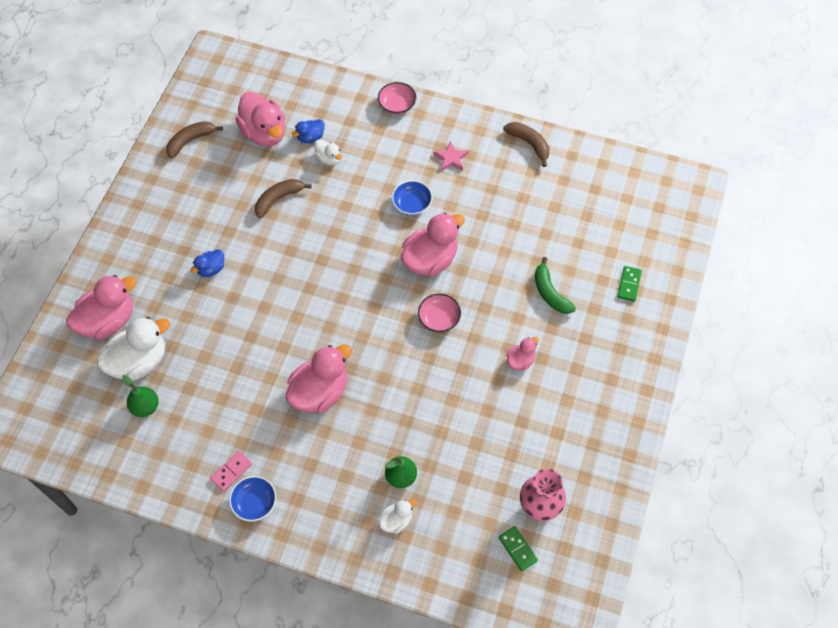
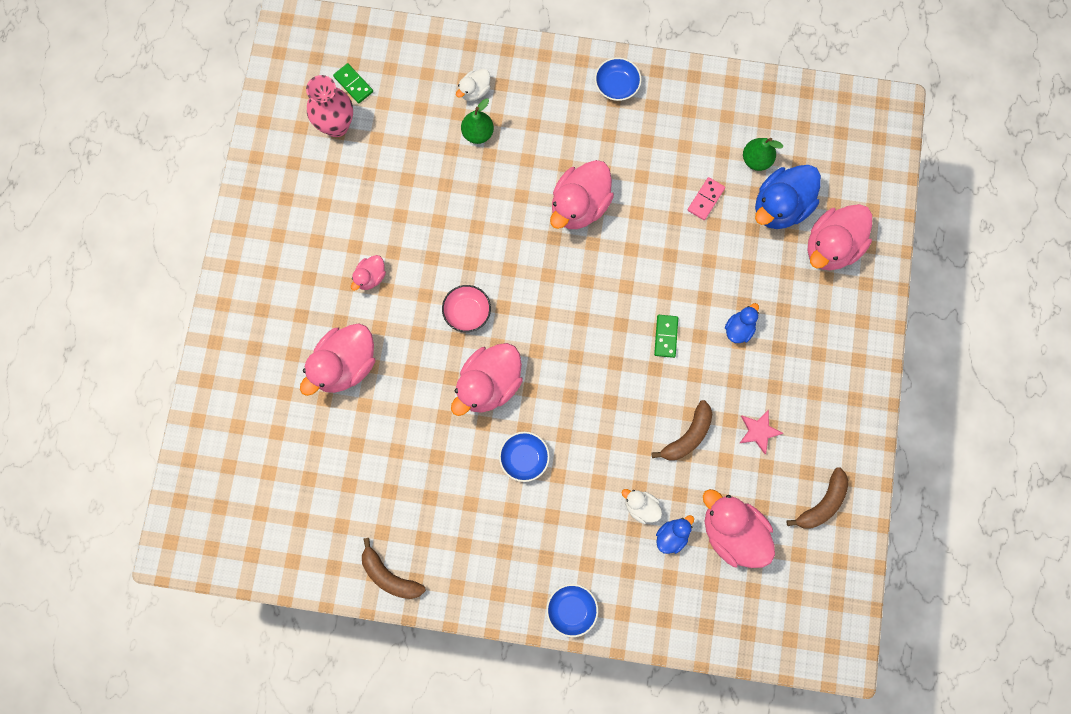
camera: 170 degrees right, 15 degrees up
white duck [97,317,170,381] -> blue duck [755,165,821,229]
pink domino [210,451,252,492] -> pink domino moved to [688,177,725,220]
pink bowl [378,82,416,114] -> blue bowl [546,584,598,637]
pink star [433,141,469,171] -> pink star moved to [740,410,783,454]
green banana [535,257,576,314] -> pink duck [300,323,375,396]
green domino [617,266,642,302] -> green domino moved to [654,315,678,358]

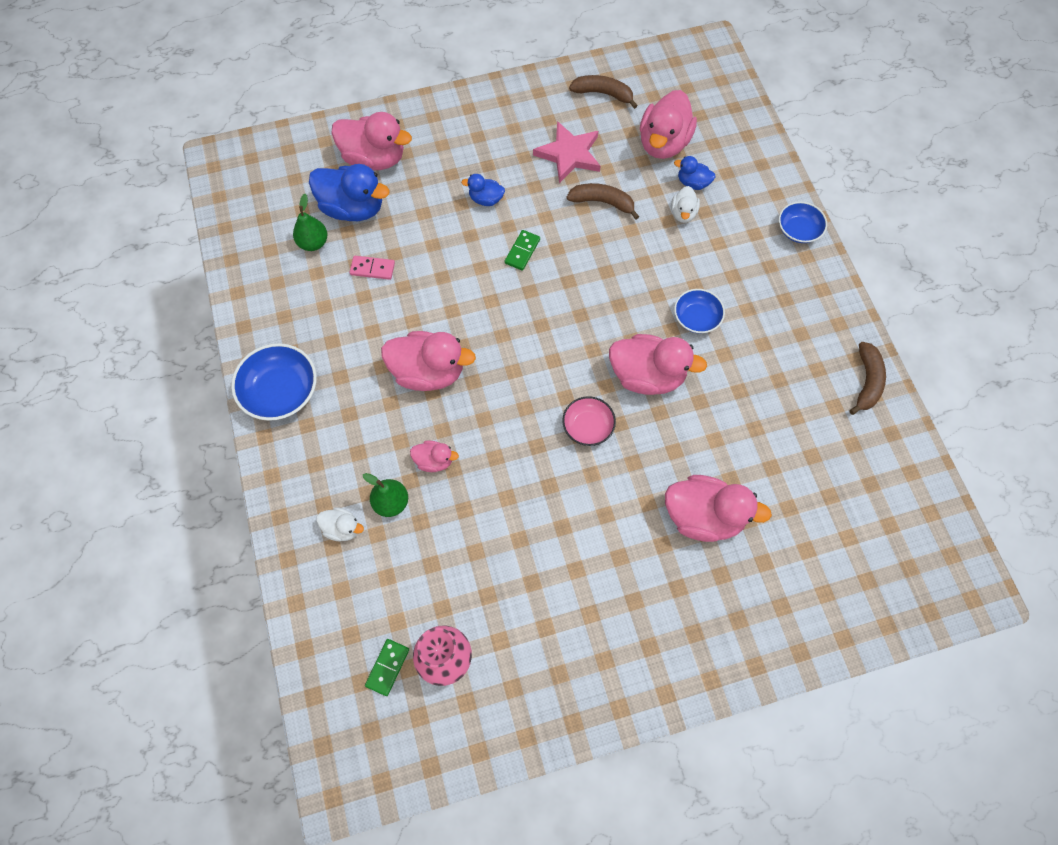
camera: 115 degrees left, 10 degrees down
pink duck [351,255,386,291] -> pink duck moved to [410,440,459,472]
blue bowl [595,57,641,101] -> blue bowl [231,343,317,421], size x1.60
green domino [654,315,678,358] -> green domino turned 45 degrees counterclockwise [505,230,540,271]
pink star [740,410,783,454] -> pink star [533,121,601,183], size x1.69

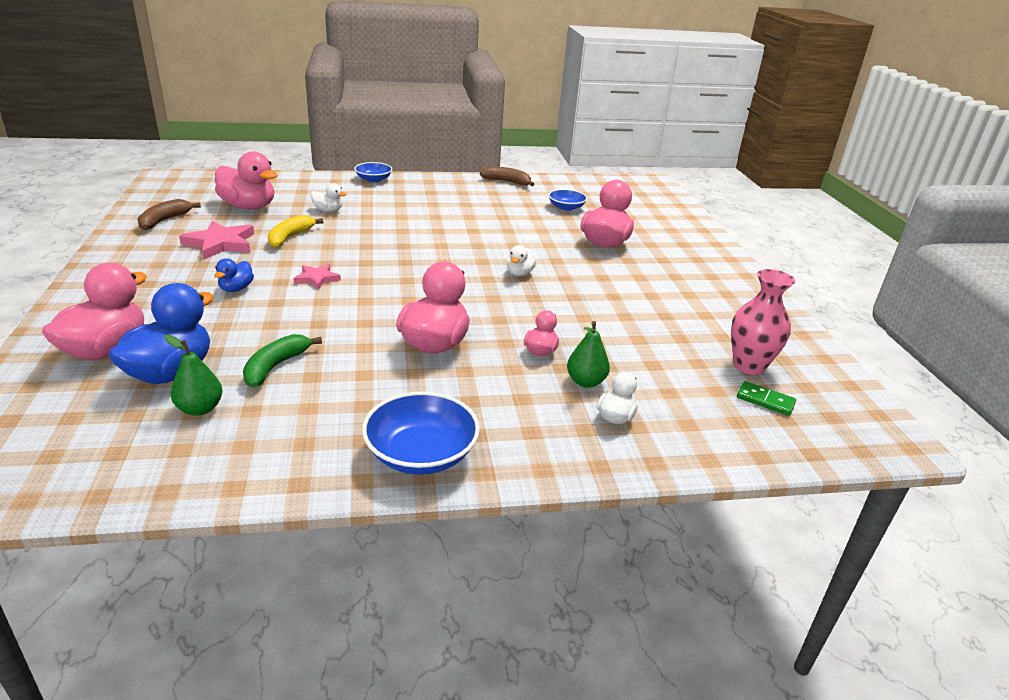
camera: 85 degrees left, 35 degrees down
pink domino [350,256,395,280] -> green banana [243,334,322,387]
green domino [505,230,540,271] -> pink star [293,264,341,290]
pink bowl [562,396,616,446] -> white duck [507,245,536,276]
brown banana [567,183,640,220] -> yellow banana [268,215,323,248]
pink duck [609,334,707,395] -> none
blue duck [674,156,716,190] -> none
blue bowl [674,289,725,333] -> blue bowl moved to [548,189,588,211]

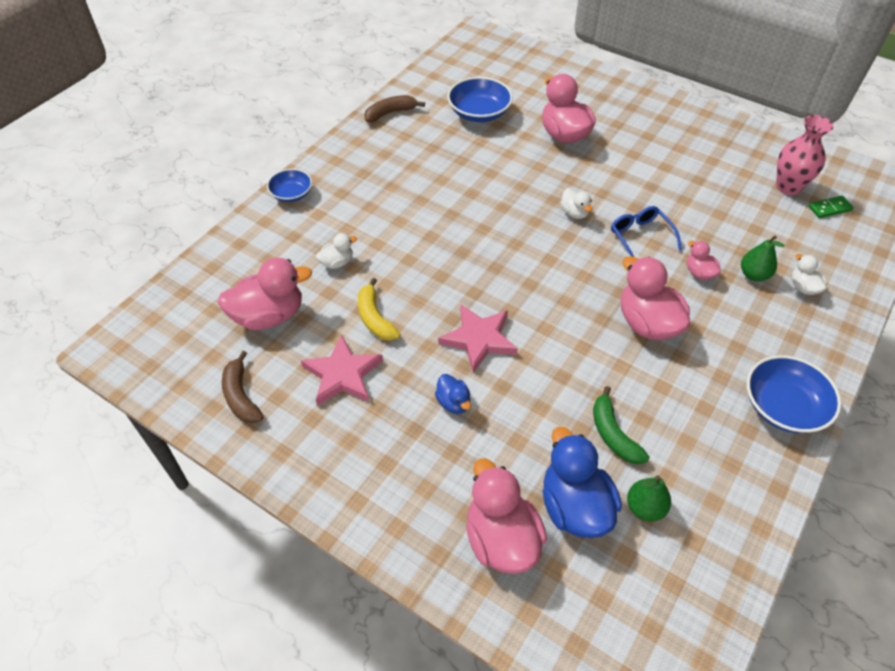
camera: 45 degrees left, 20 degrees up
pink star [293,264,341,290] -> pink star [438,305,518,373], size x1.69
blue bowl [548,189,588,211] -> blue bowl [448,77,513,122], size x1.60
none -> blue glasses [611,206,682,257]

